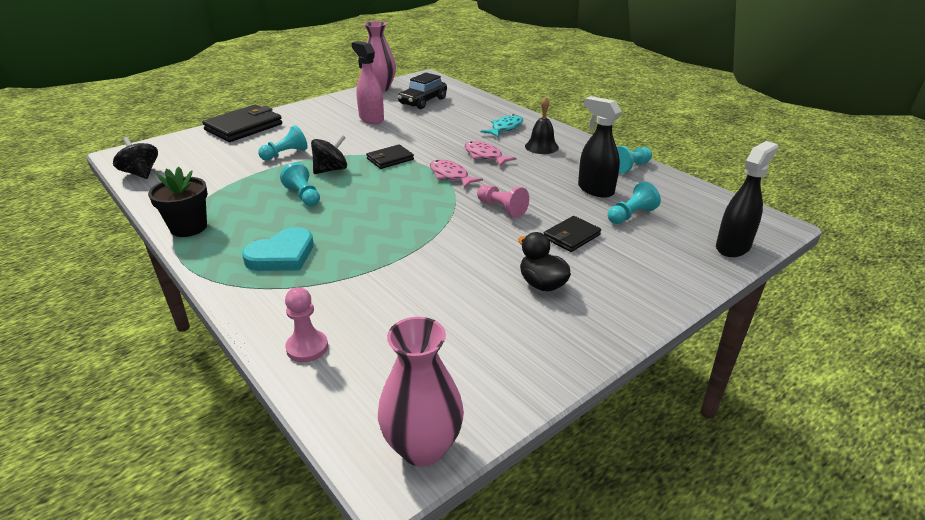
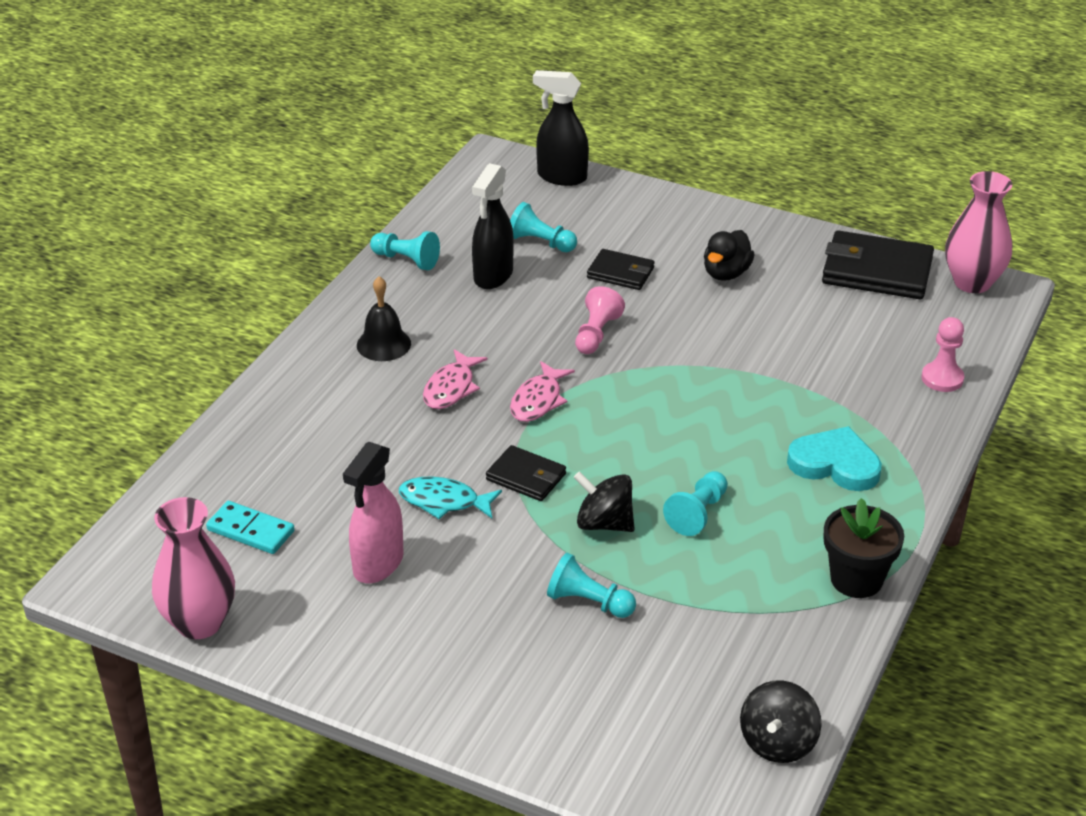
camera: 115 degrees left, 5 degrees up
black wallet [202,105,282,142] -> black wallet moved to [822,230,934,299]
black car [398,73,447,109] -> turquoise domino [206,501,295,554]
turquoise fish [480,114,523,137] -> turquoise fish moved to [399,476,502,519]

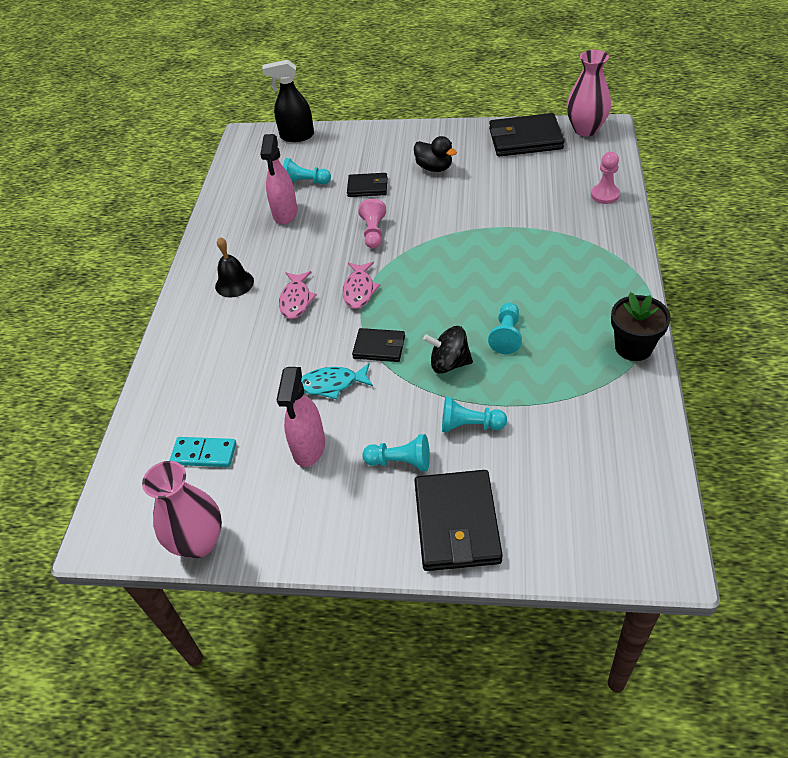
camera: 15 degrees left, 10 degrees up
turquoise pawn [370,231,440,270] -> turquoise pawn moved to [362,434,430,471]
black spray bottle [472,163,514,289] -> pink spray bottle [260,134,298,225]
black duck [704,230,755,281] -> black duck turned 60 degrees counterclockwise [414,136,457,172]
black spinning top [740,680,822,763] -> none
turquoise heart [787,426,882,491] -> none
none -> black wallet [414,470,503,571]

